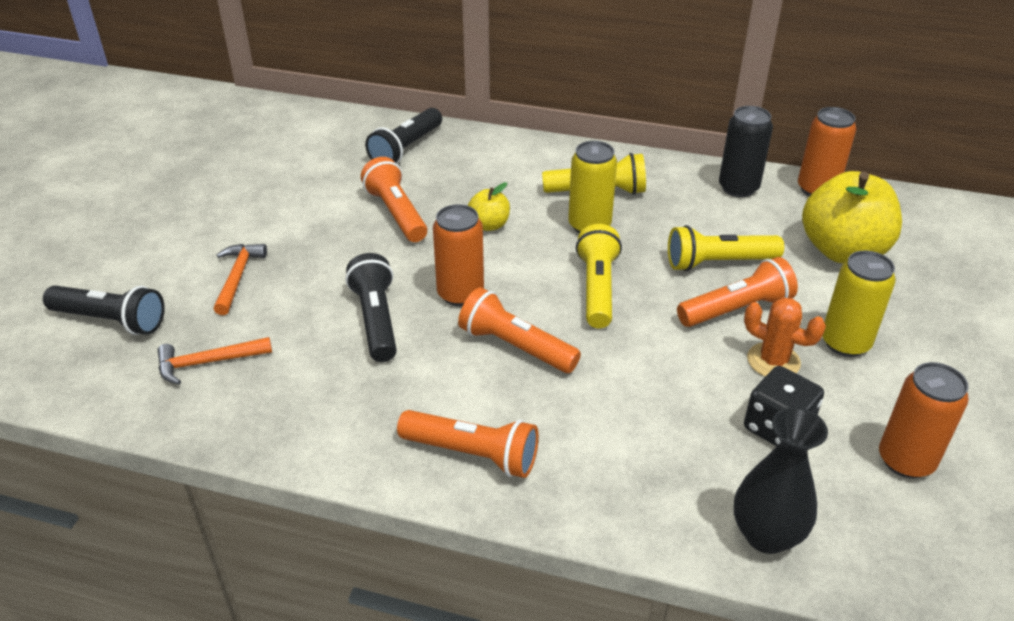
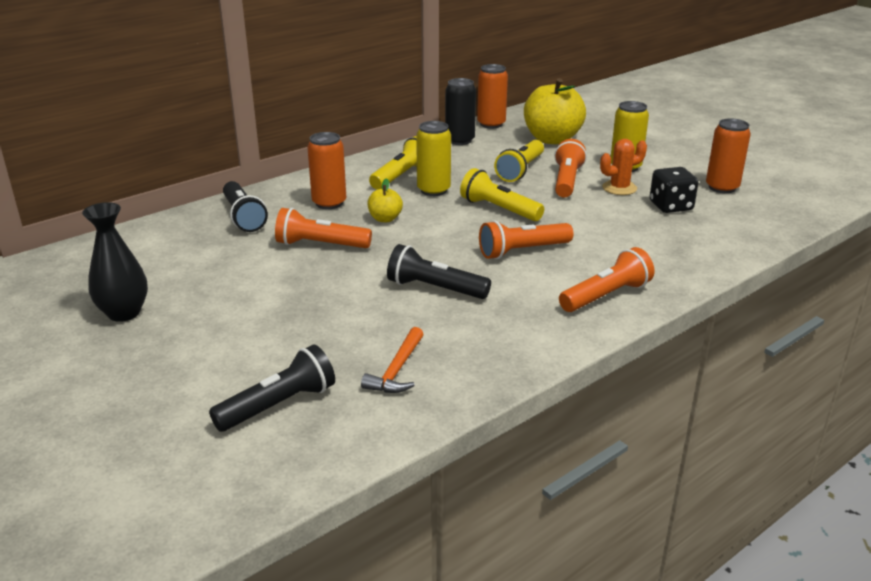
camera: 55 degrees left, 10 degrees down
orange hammer [213,244,267,315] -> none
orange can [433,204,484,306] -> orange can moved to [307,132,346,209]
black vase [734,407,828,554] -> black vase moved to [82,202,148,322]

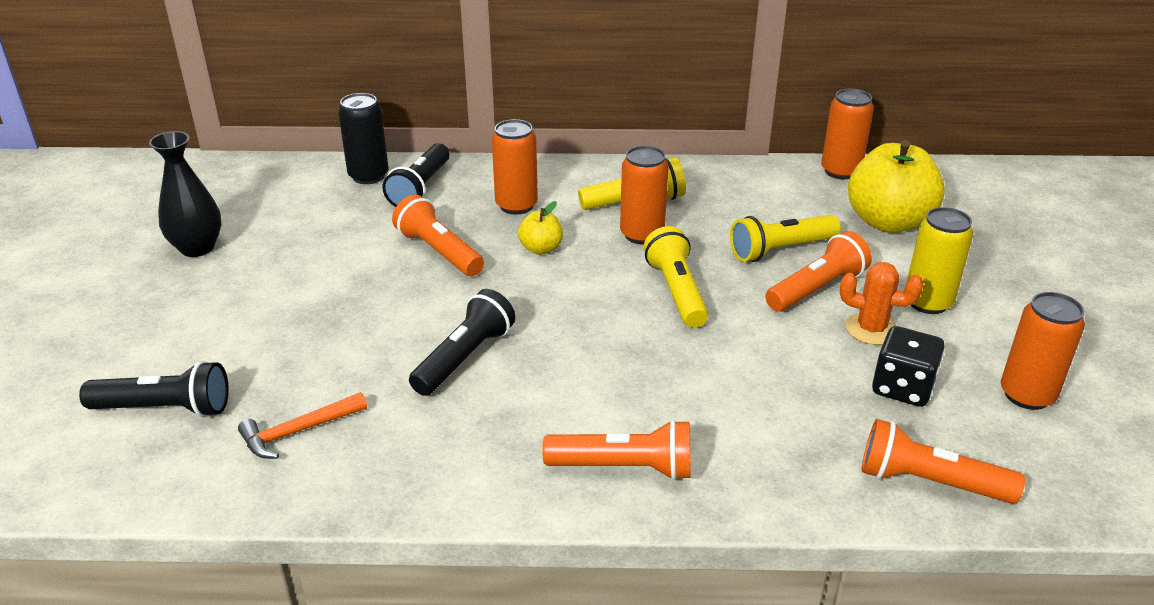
camera: 40 degrees right, 5 degrees up
black flashlight [387,244,491,299] -> black flashlight turned 60 degrees clockwise [409,289,516,396]
yellow can [416,121,451,196] -> orange can [620,146,669,245]
black can [445,78,476,145] -> black can moved to [338,93,389,184]
orange flashlight [479,220,574,259] -> orange flashlight moved to [861,419,1025,504]

